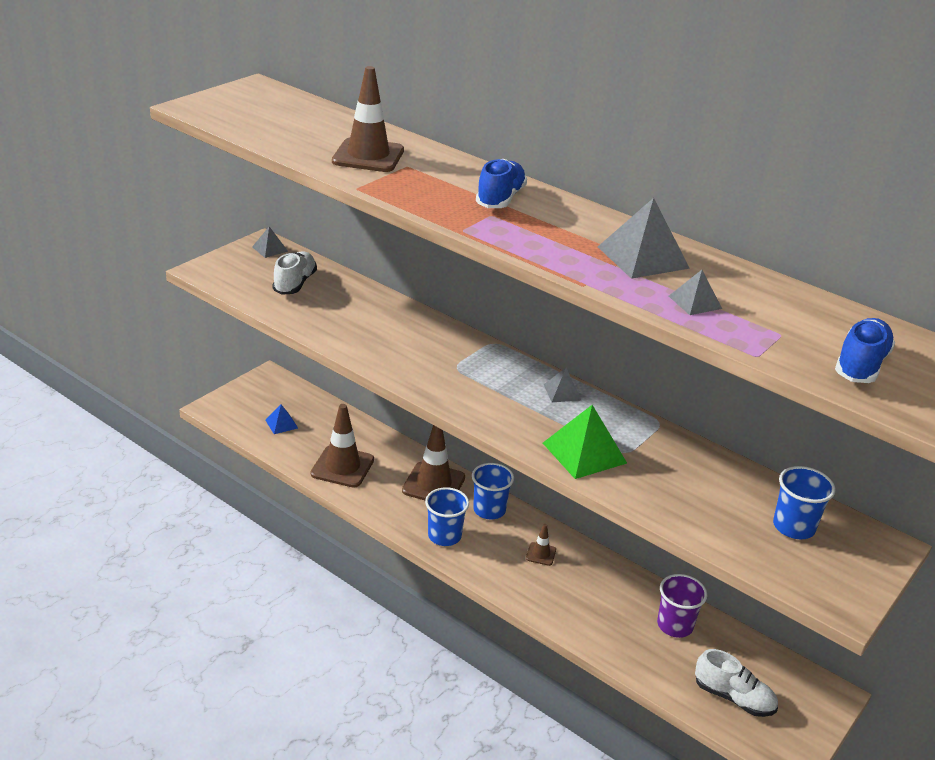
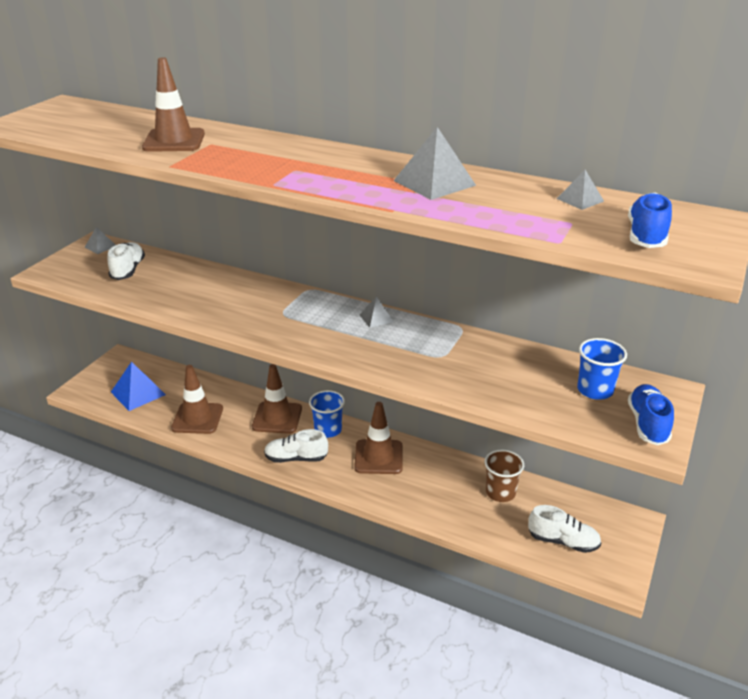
camera: 10 degrees left, 0 degrees up
blue pyramid [265,405,298,434] -> blue pyramid [111,362,166,411], size x1.85
blue cup [425,487,469,546] -> white shoe [264,429,328,463]
blue shoe [476,159,527,208] -> blue shoe moved to [628,384,674,445]
brown traffic cone [526,524,556,566] -> brown traffic cone [354,402,402,474], size x2.09
green pyramid [543,405,627,479] -> none
purple cup [657,574,707,638] -> brown cup [485,450,524,502]
grey pyramid [669,270,722,315] -> grey pyramid moved to [557,170,604,210]

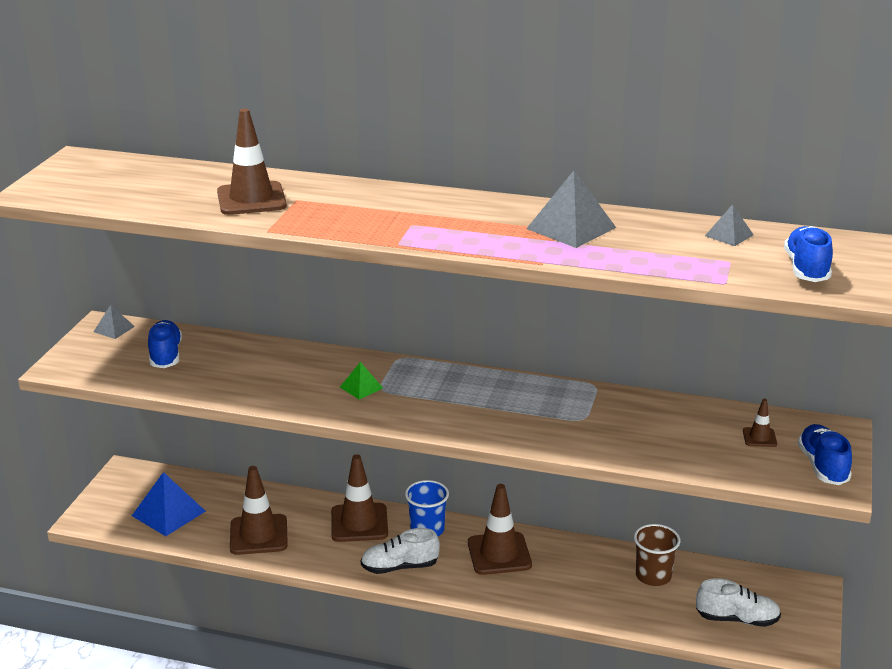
camera: 10 degrees left, 5 degrees down
white shoe [107,242,145,280] -> blue shoe [148,320,182,368]
grey pyramid [359,296,394,328] -> none
blue cup [577,338,627,400] -> brown traffic cone [743,399,777,447]
none -> green pyramid [340,362,383,399]

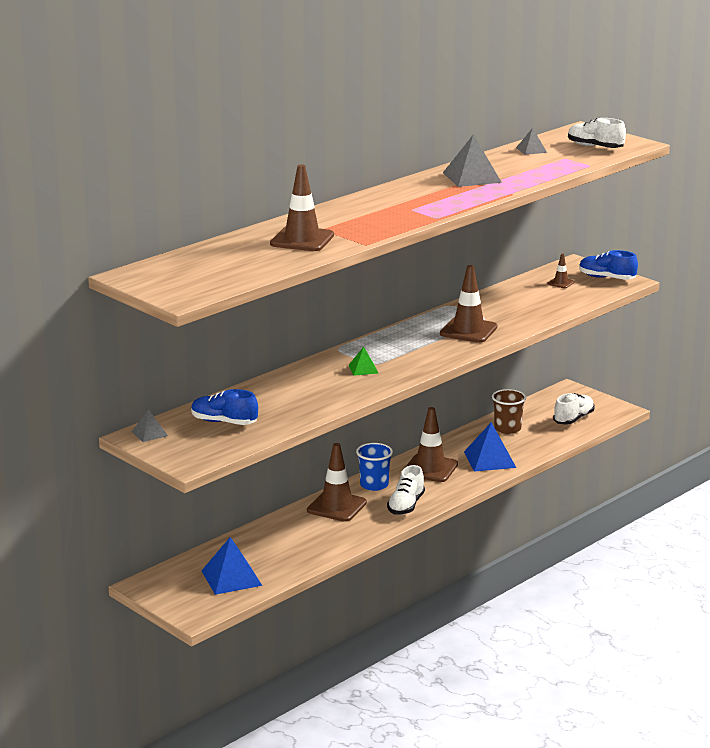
camera: 60 degrees left, 5 degrees down
brown traffic cone [230,466,288,555] -> brown traffic cone moved to [440,265,497,343]
blue shoe [784,226,833,282] -> white shoe [568,118,626,148]
none -> blue pyramid [464,422,516,471]

